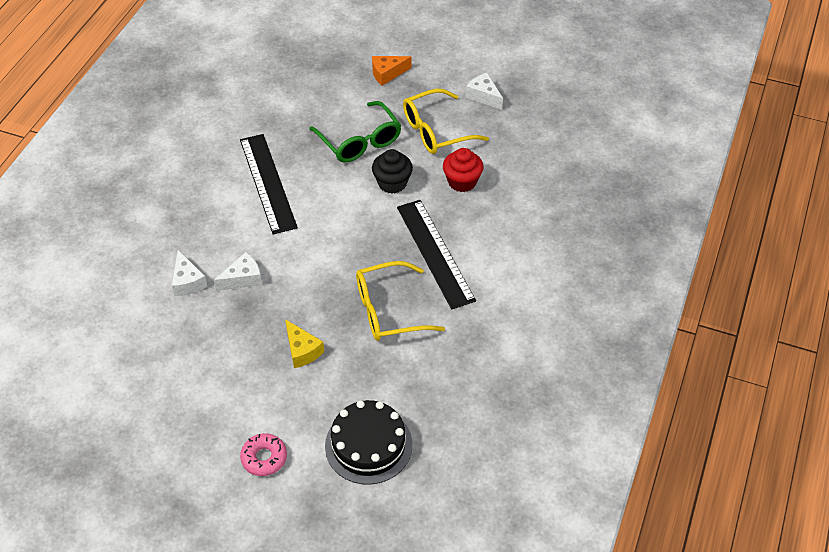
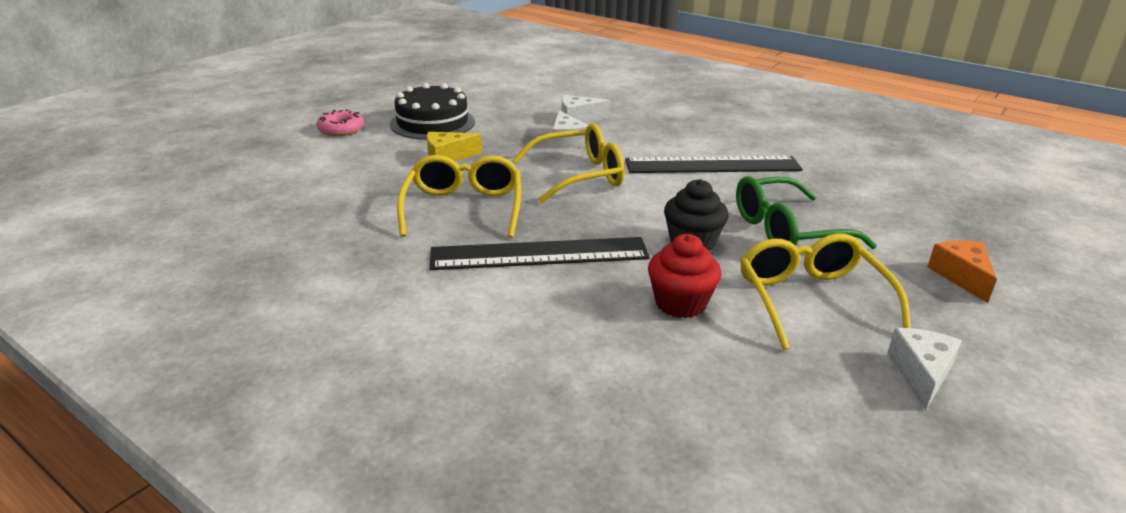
camera: 105 degrees right, 20 degrees down
black cake [325,400,412,485] -> black cake moved to [390,83,475,140]
white cheese [466,73,503,110] -> white cheese turned 45 degrees counterclockwise [887,328,962,411]
none -> yellow glasses [513,123,624,204]

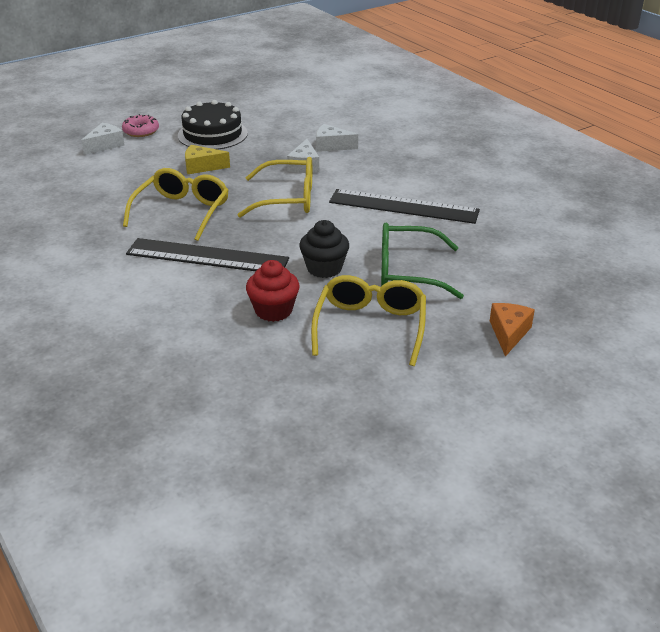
camera: 20 degrees right, 5 degrees up
white cheese [887,328,962,411] -> white cheese moved to [81,123,125,155]

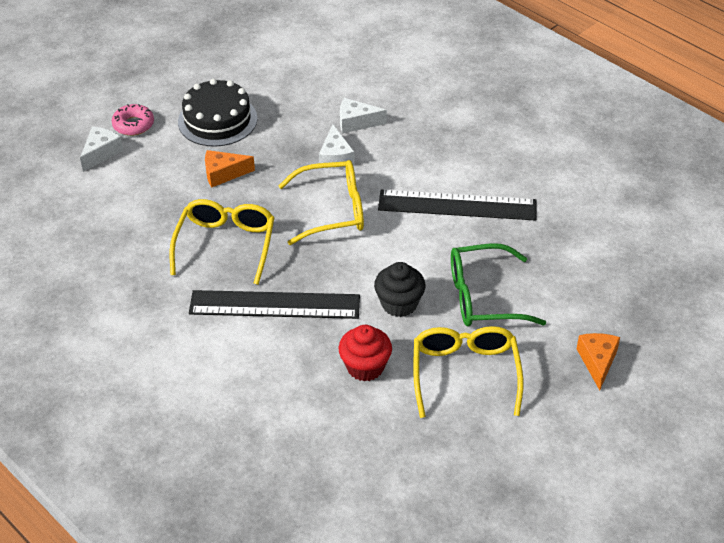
camera: 10 degrees left, 10 degrees up
yellow cheese [185,145,230,174] -> orange cheese [205,150,255,188]

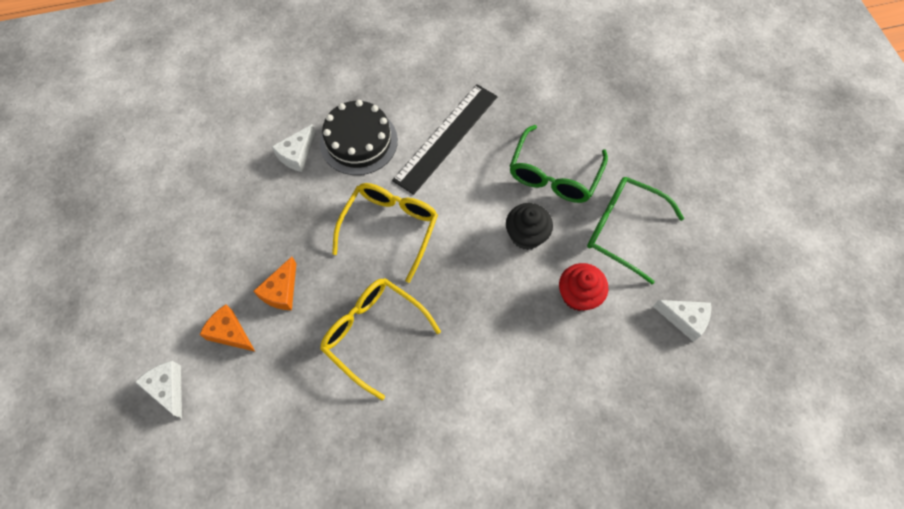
camera: 60 degrees left, 20 degrees up
pink donut [112,104,154,136] -> none
black cake [178,79,257,147] -> black cake moved to [320,100,398,175]
black ruler [189,290,360,319] -> none
white cheese [319,124,355,169] -> white cheese moved to [653,300,711,342]
yellow glasses [413,326,524,418] -> green glasses [587,177,684,284]
orange cheese [577,333,620,390] -> orange cheese moved to [199,305,255,352]

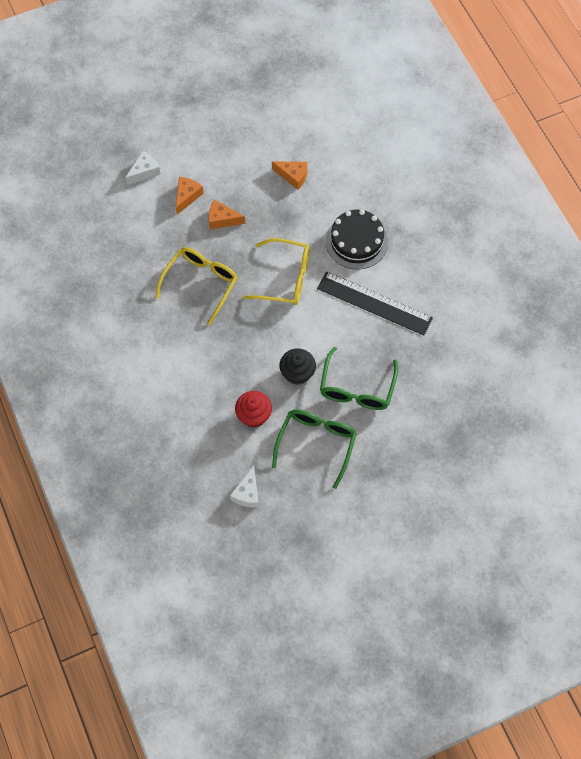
camera: 80 degrees right, 0 degrees up
white cheese [272,124,316,172] -> none
green glasses [510,125,608,203] -> green glasses turned 90 degrees counterclockwise [320,347,398,410]
none -> orange cheese [272,162,308,190]

